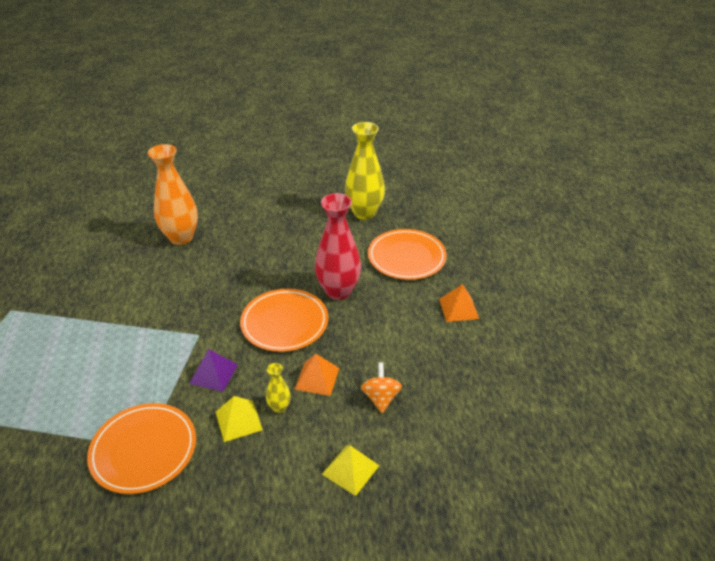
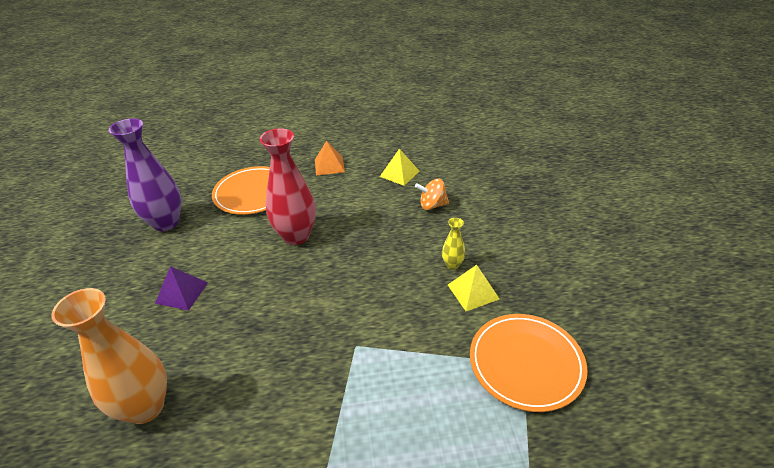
camera: 90 degrees left, 0 degrees up
purple pyramid [189,349,238,392] -> purple pyramid moved to [155,266,208,311]
orange plate [240,289,328,352] -> none
orange pyramid [294,354,339,396] -> none
yellow pyramid [322,445,379,496] -> yellow pyramid moved to [380,149,419,186]
yellow vase [345,122,385,220] -> purple vase [109,118,182,231]

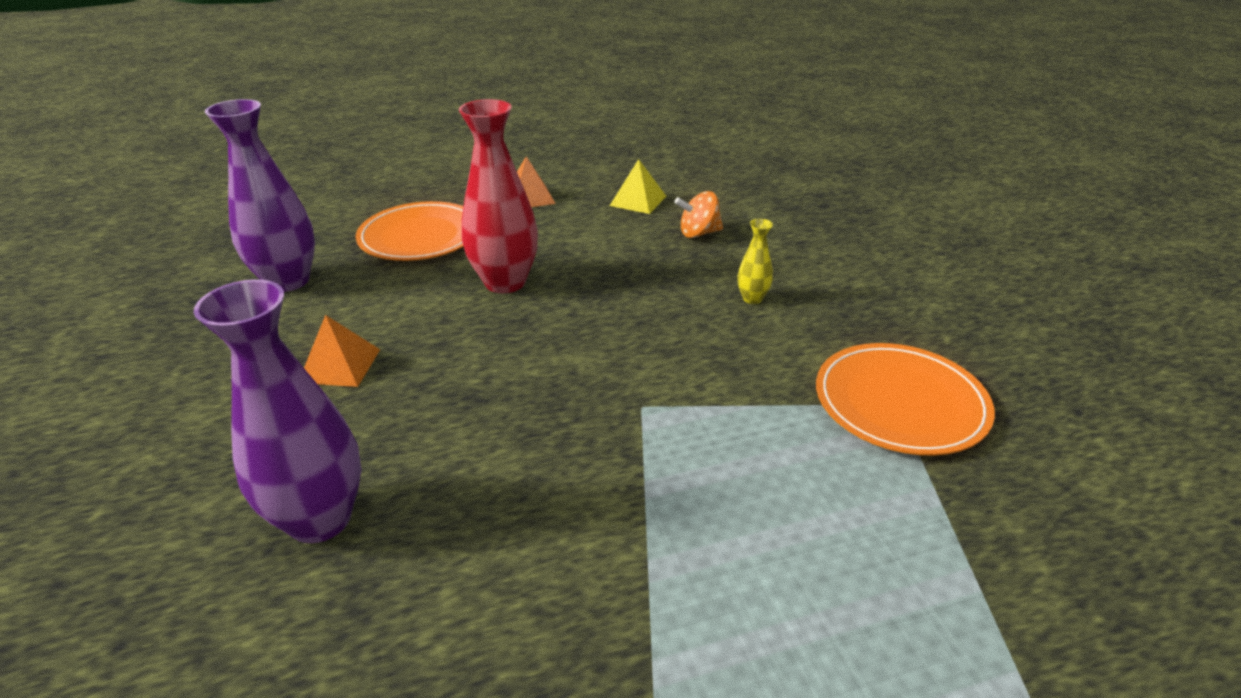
camera: 10 degrees left, 5 degrees down
orange vase [51,288,167,424] -> purple vase [193,279,362,543]
purple pyramid [155,266,208,311] -> orange pyramid [304,315,380,387]
yellow pyramid [448,265,499,311] -> none

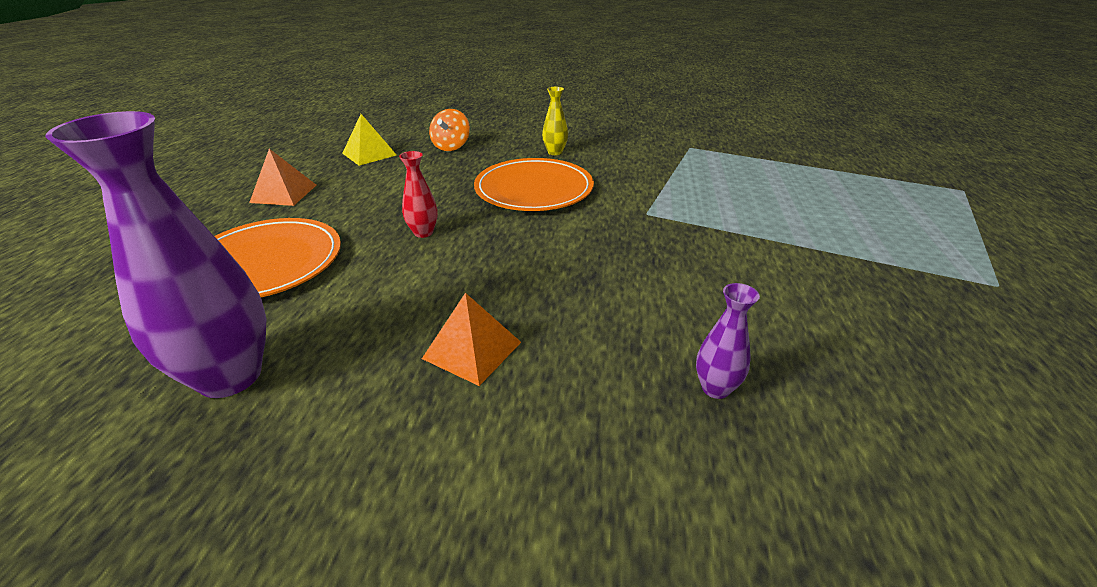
camera: 65 degrees left, 0 degrees up
purple vase [193,279,362,543] -> purple vase [696,283,760,399], size x0.46
red vase [459,99,538,293] -> red vase [399,151,438,238], size x0.46
orange plate [816,343,995,456] -> orange plate moved to [474,158,594,211]

